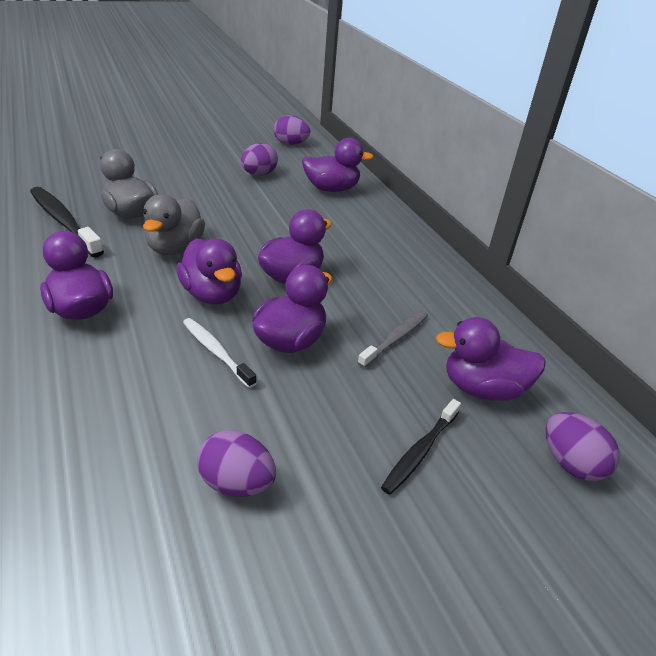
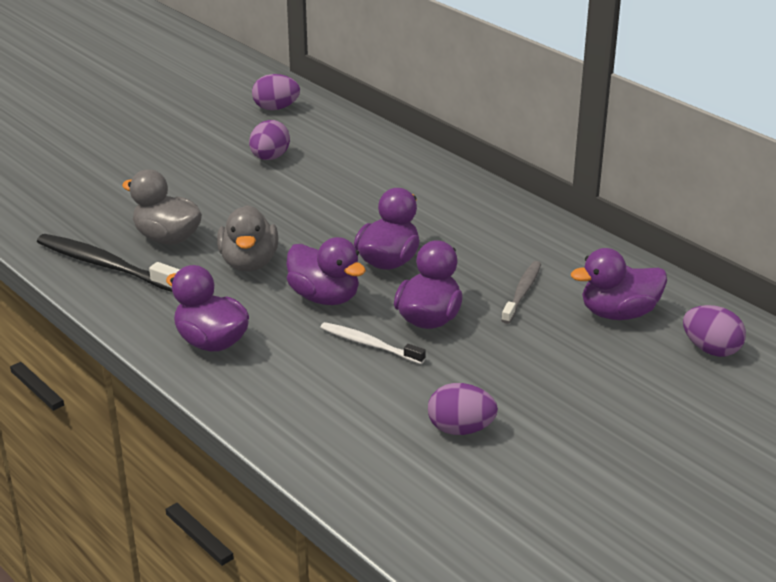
camera: 15 degrees left, 5 degrees down
purple duck [302,138,374,192] -> none
black toothbrush [381,399,461,495] -> none

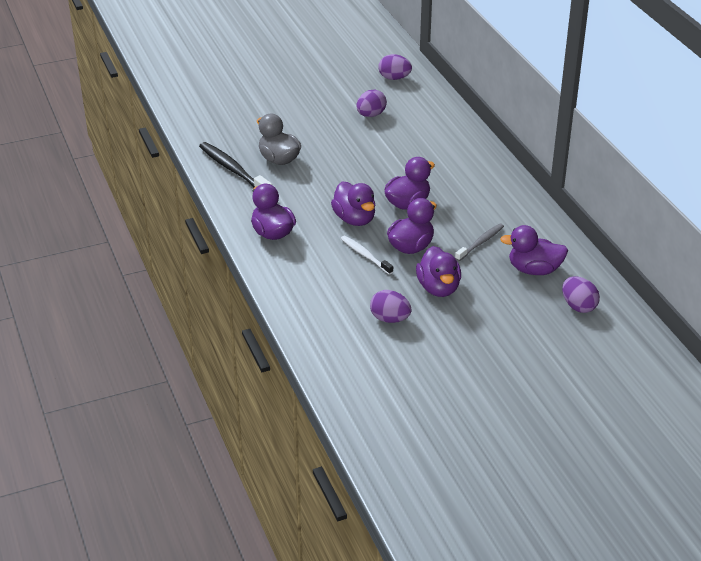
camera: 20 degrees right, 5 degrees up
grey duck [217,205,279,272] -> none
none -> purple duck [416,246,461,297]

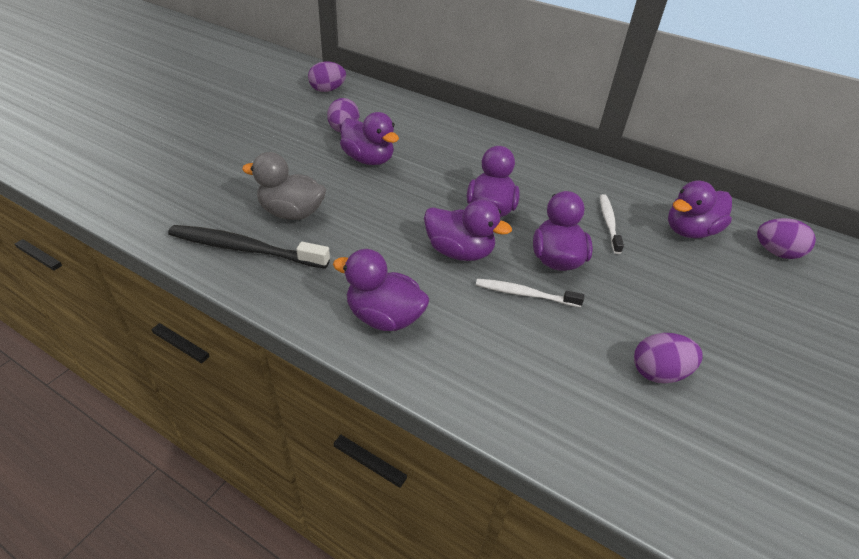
camera: 40 degrees left, 5 degrees up
purple duck [416,246,461,297] -> purple duck moved to [340,112,399,165]
grey toothbrush [455,224,504,261] -> white toothbrush [600,194,624,254]

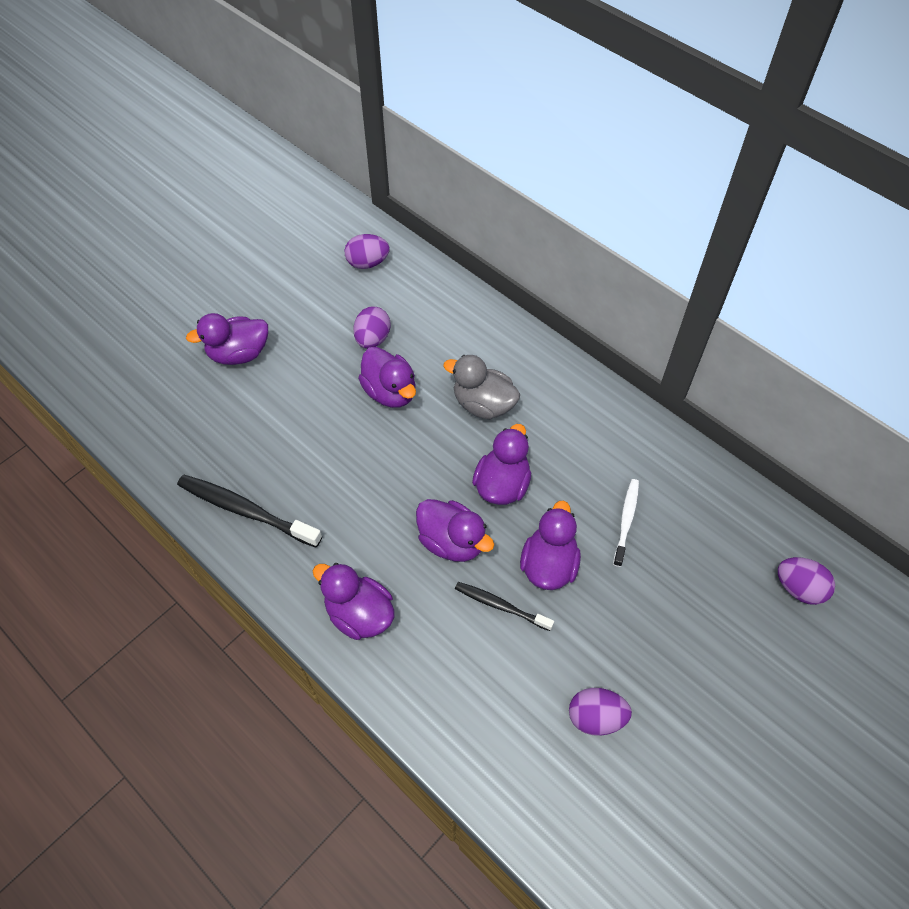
camera: 15 degrees right, 15 degrees up
grey duck [242,152,326,220] -> grey duck moved to [443,355,520,419]
white toothbrush [476,279,584,307] -> black toothbrush [455,582,554,631]
purple duck [668,180,732,238] -> purple duck moved to [186,313,268,365]

